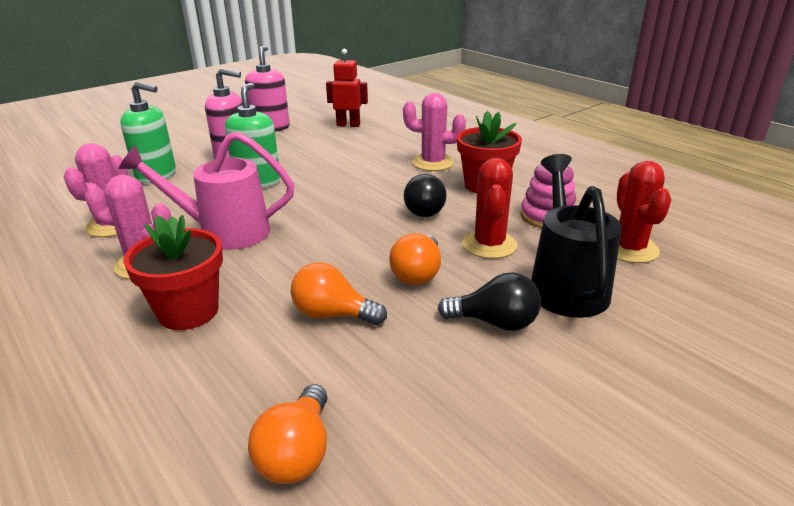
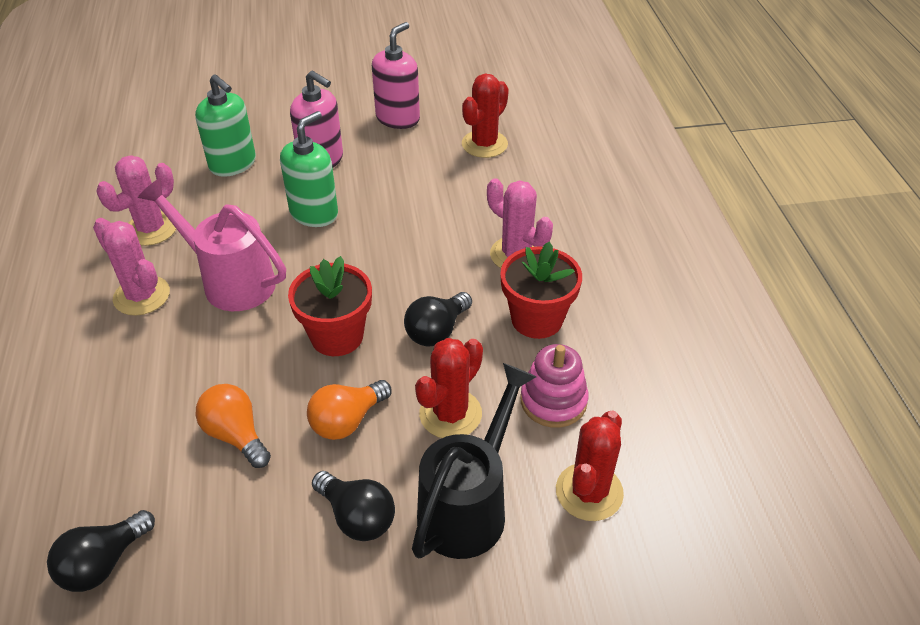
camera: 30 degrees right, 15 degrees up
red flower pot [123,215,223,330] -> red flower pot moved to [288,256,372,356]
orange light bulb [248,384,327,484] -> black light bulb [47,510,155,592]
red robot [326,49,368,127] -> red cactus [462,74,509,158]

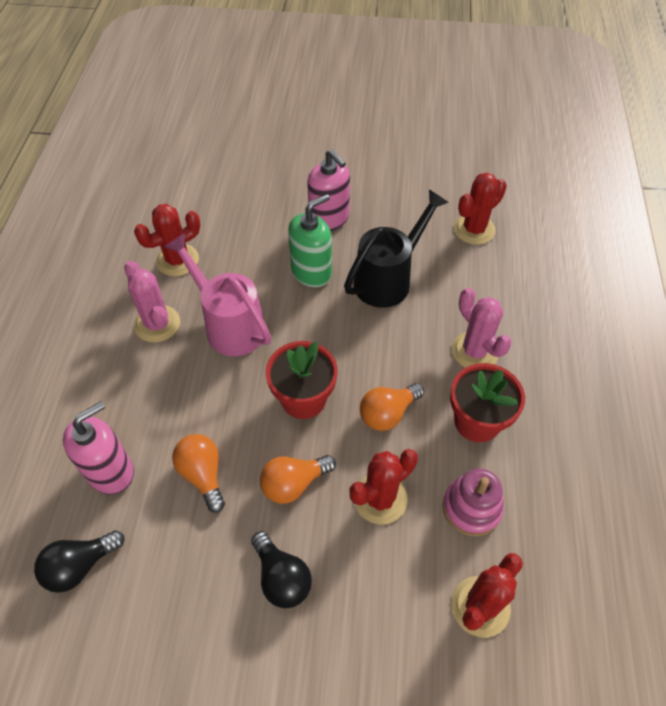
camera: 15 degrees right, 10 degrees up
pink cactus [97,155,176,246] -> red cactus [134,204,200,276]
green soap dispenser [195,74,256,177] -> none
pink soap dispenser [372,22,420,129] -> pink soap dispenser moved to [63,401,134,494]
black light bulb [404,292,472,347] -> orange light bulb [360,383,424,431]
black watering can [412,363,536,559] -> black watering can moved to [344,190,449,308]

